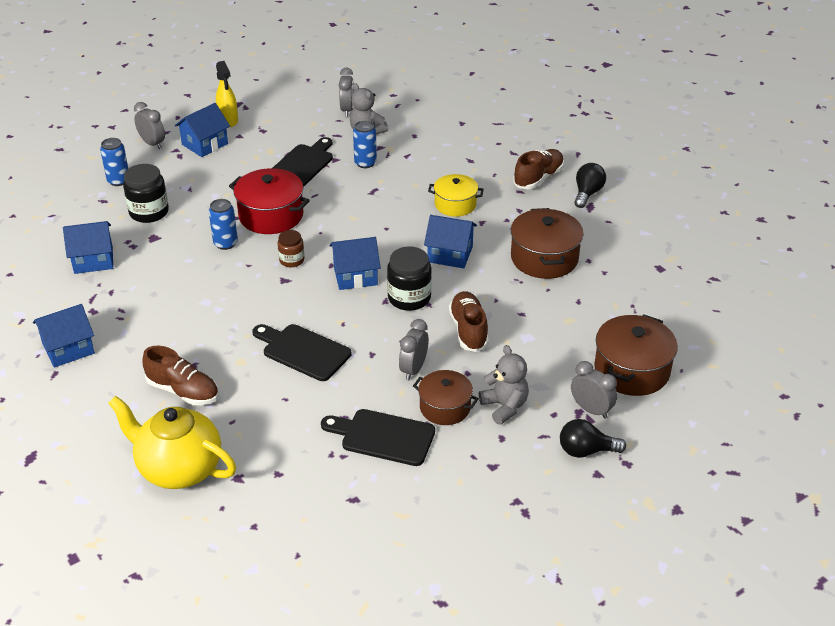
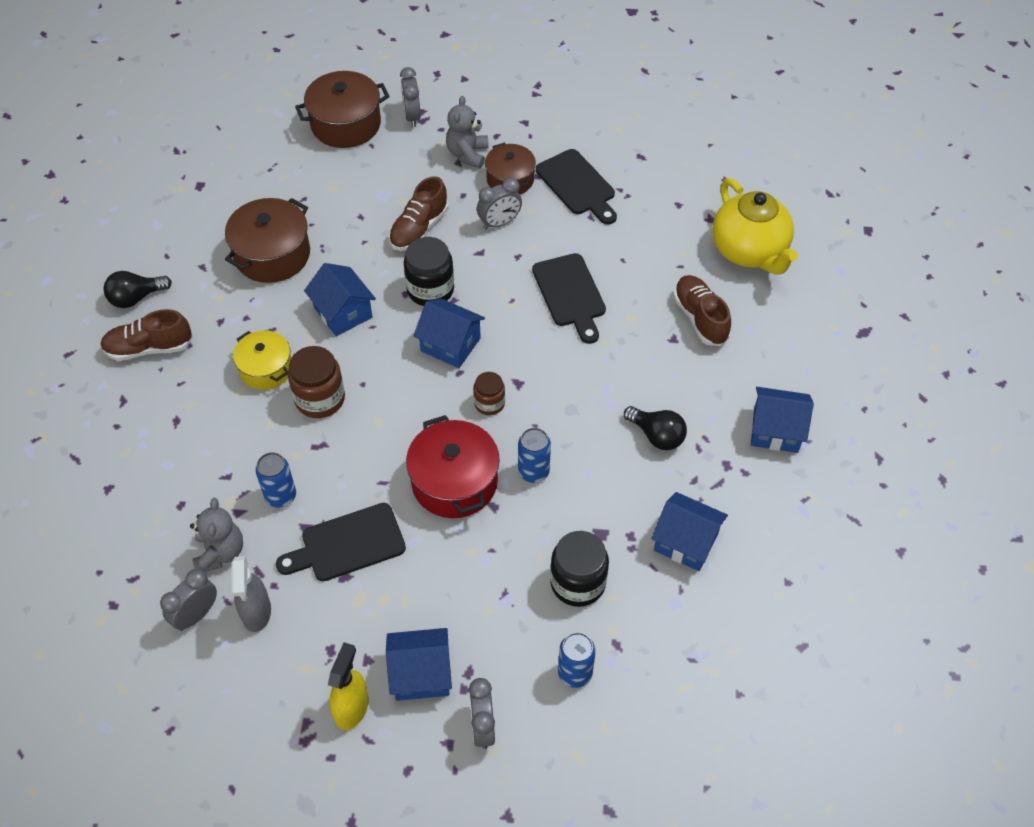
camera: 140 degrees left, 15 degrees up
black light bulb [560,419,626,458] -> black light bulb moved to [624,406,687,450]
none -> grey spray bottle [231,556,271,632]
none -> brown jar [288,346,345,418]

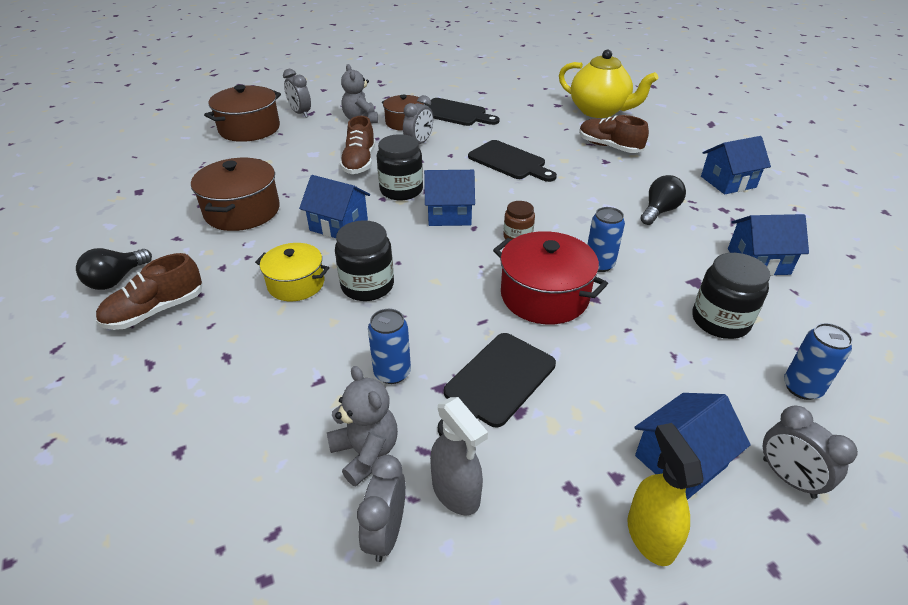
camera: 30 degrees left, 15 degrees down
brown jar [288,346,345,418] -> black jar [335,220,394,301]
black light bulb [624,406,687,450] -> black light bulb turned 60 degrees counterclockwise [640,175,686,225]

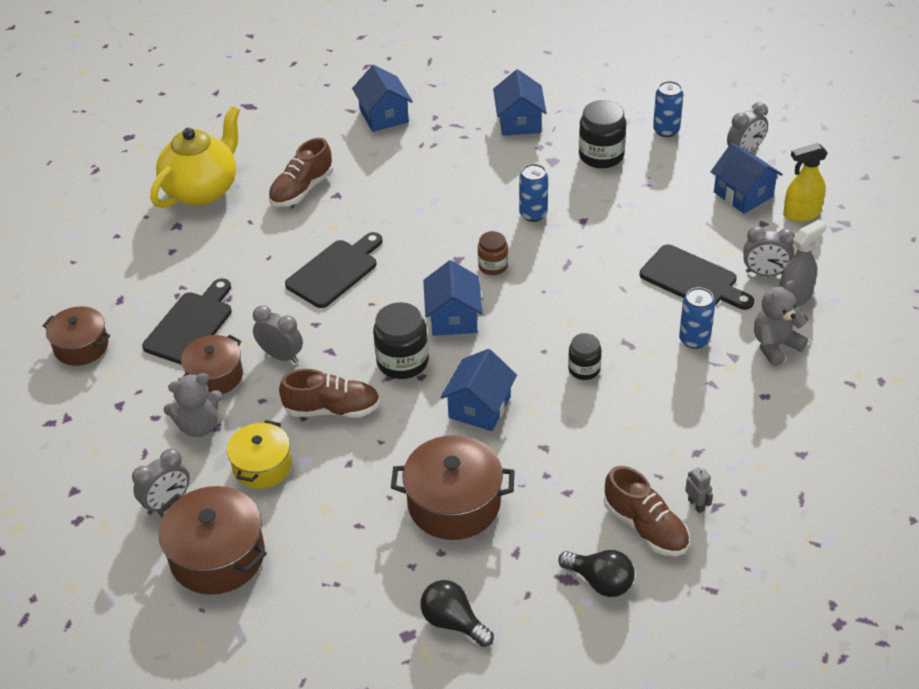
camera: 90 degrees left, 5 degrees up
yellow pot [255,243,329,301] -> yellow pot moved to [227,420,292,489]
black jar [335,220,394,301] -> black jar [568,333,602,380], size x0.61
grey clock [357,455,406,562] -> grey clock moved to [743,226,795,276]
red pot [493,231,608,324] -> none
black light bulb [640,175,686,225] -> black light bulb moved to [421,580,494,647]
none -> brown pot [43,306,110,366]
none -> grey robot [685,466,713,513]

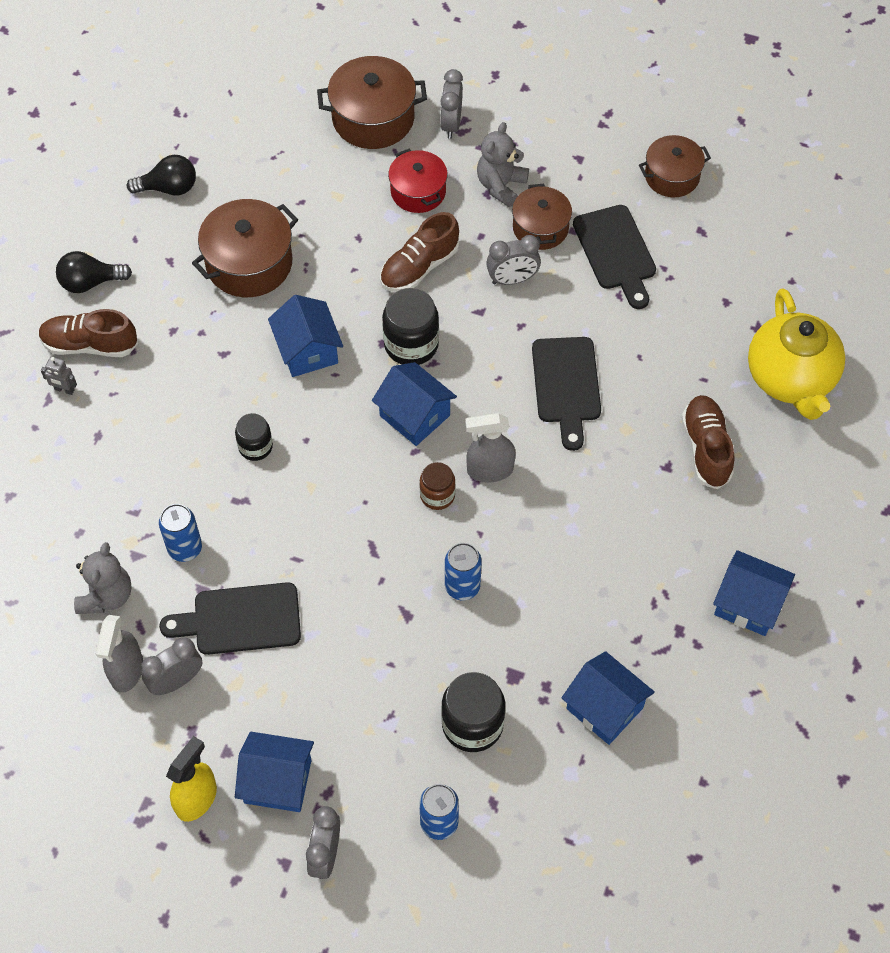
camera: 135 degrees right, 15 degrees up
yellow pot [227,420,292,489] -> red pot [388,149,448,213]
none -> grey spray bottle [465,413,515,482]

